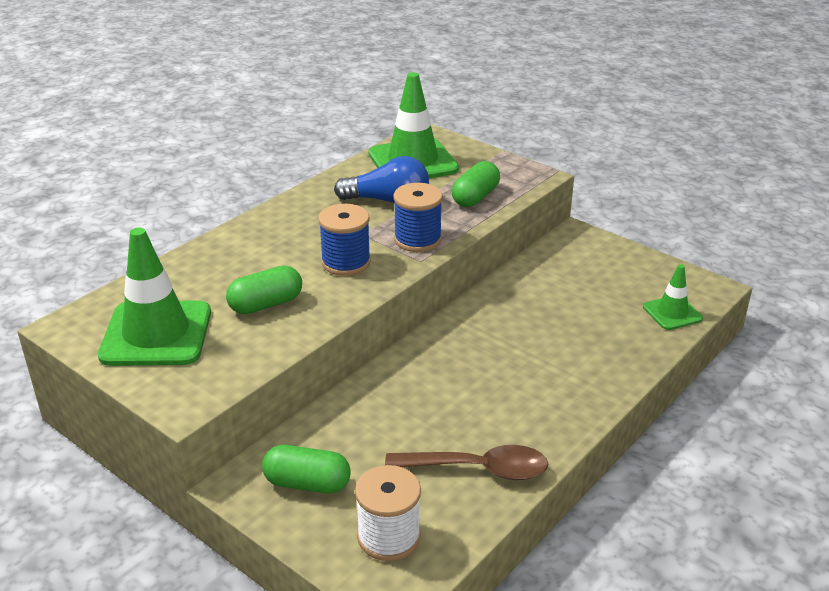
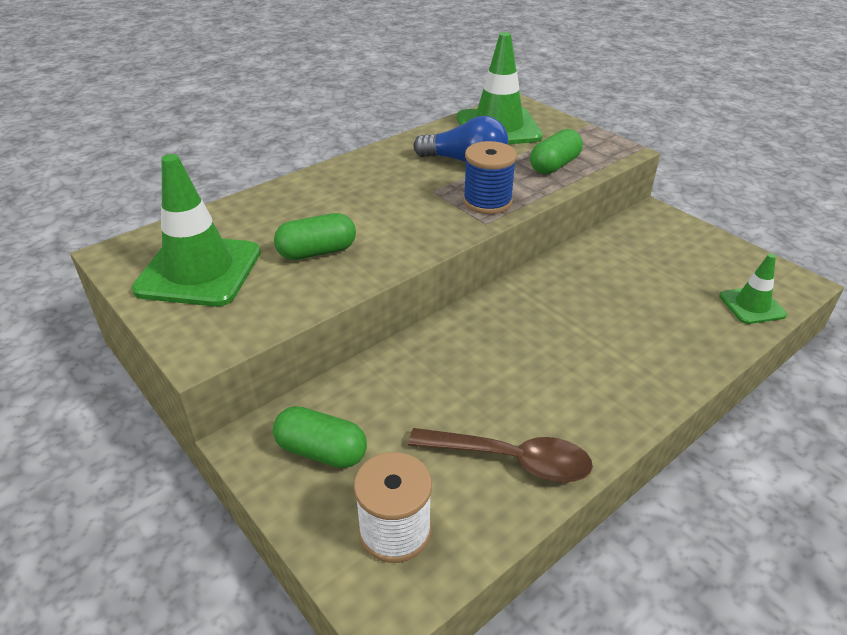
camera: 10 degrees right, 5 degrees up
blue spool [318,204,371,276] -> none

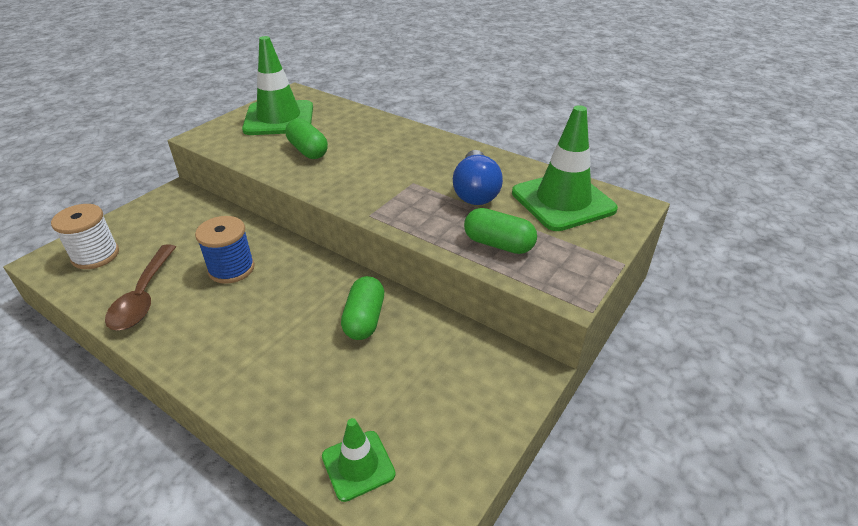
camera: 75 degrees right, 0 degrees up
green capsule [273,406,367,468] -> green capsule moved to [341,276,384,340]
blue spool [463,141,517,214] -> blue spool moved to [195,216,255,284]

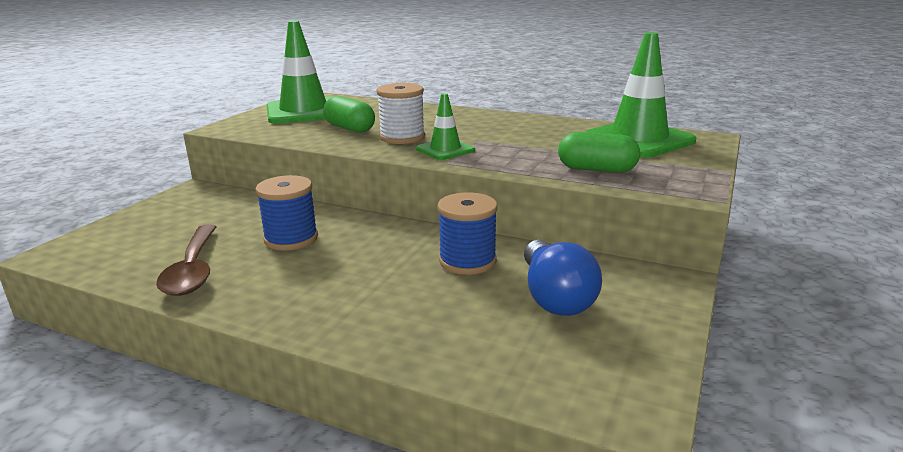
camera: 10 degrees left, 15 degrees down
white spool [51,204,119,269] -> white spool moved to [376,83,425,144]
green traffic cone [322,418,396,502] -> green traffic cone moved to [416,93,475,160]
green capsule [341,276,384,340] -> blue spool [438,192,497,275]
blue light bulb [453,150,503,205] -> blue light bulb moved to [524,240,602,316]

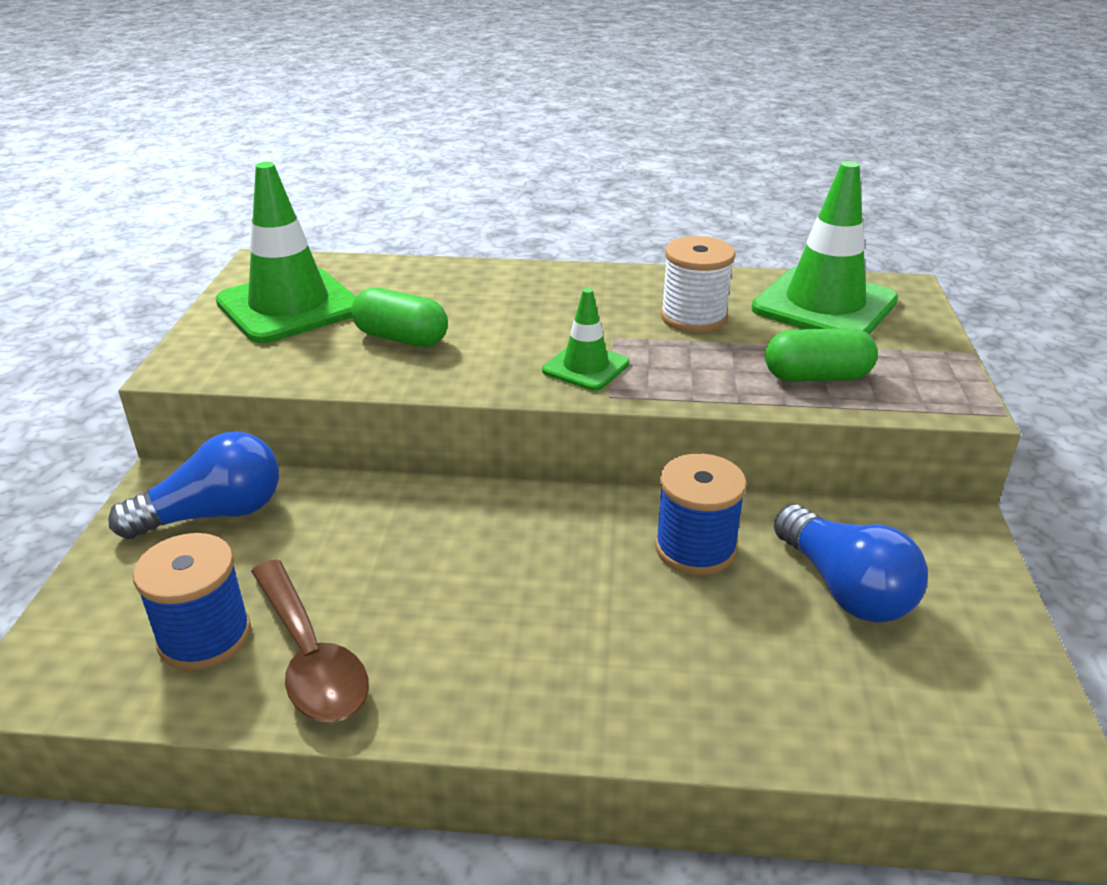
camera: 20 degrees left, 10 degrees up
blue spool [255,175,318,251] -> blue spool moved to [133,533,251,671]
white spool [376,83,425,144] -> white spool moved to [661,236,735,333]
none -> blue light bulb [108,431,279,539]

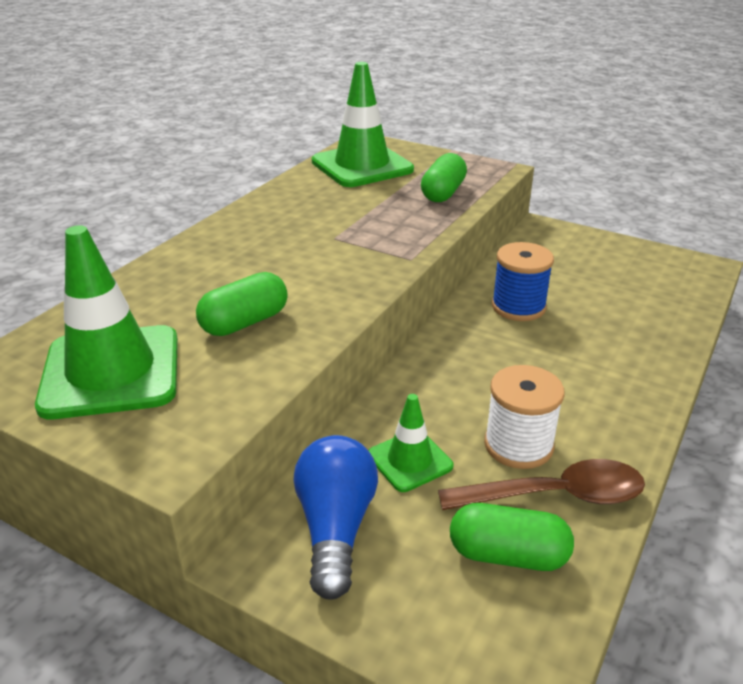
camera: 65 degrees left, 0 degrees up
blue spool [133,533,251,671] -> green capsule [450,503,574,571]
green traffic cone [542,288,630,391] -> green traffic cone moved to [368,394,454,492]
white spool [661,236,735,333] -> white spool moved to [484,365,565,469]
blue light bulb [774,504,928,623] -> none

